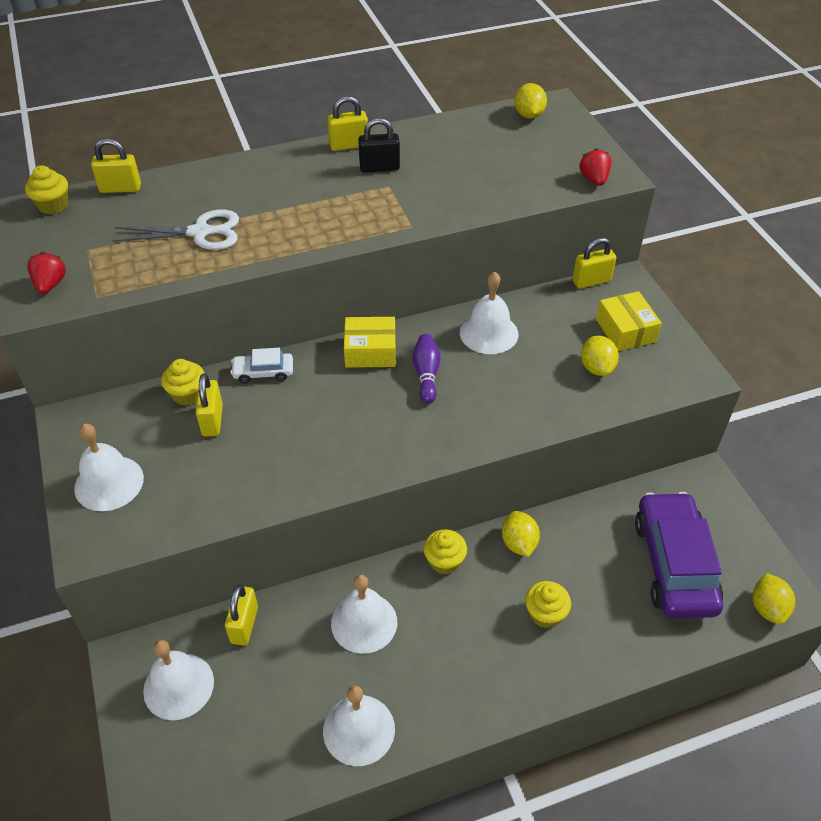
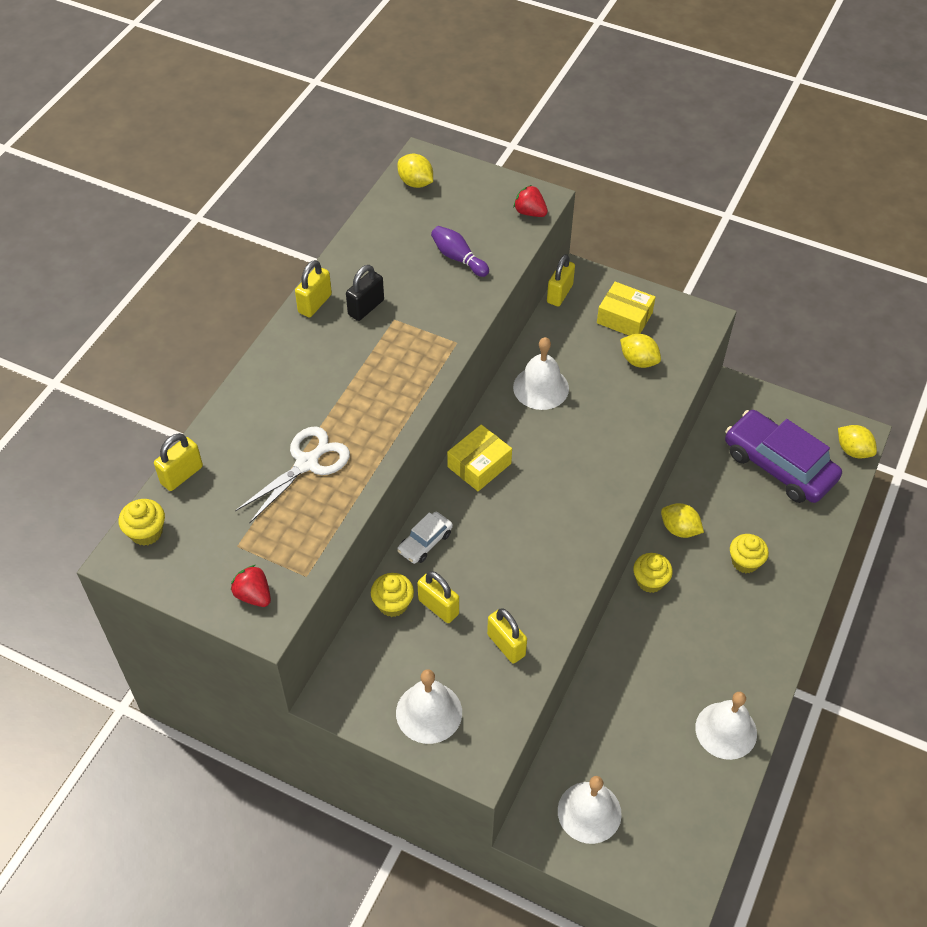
camera: 45 degrees left, 5 degrees up
yellow padlock [225,585,258,646] -> yellow padlock moved to [487,609,527,663]
white bell [331,574,397,654] -> none
purple bowling pin [412,334,441,404] -> purple bowling pin moved to [431,226,489,277]

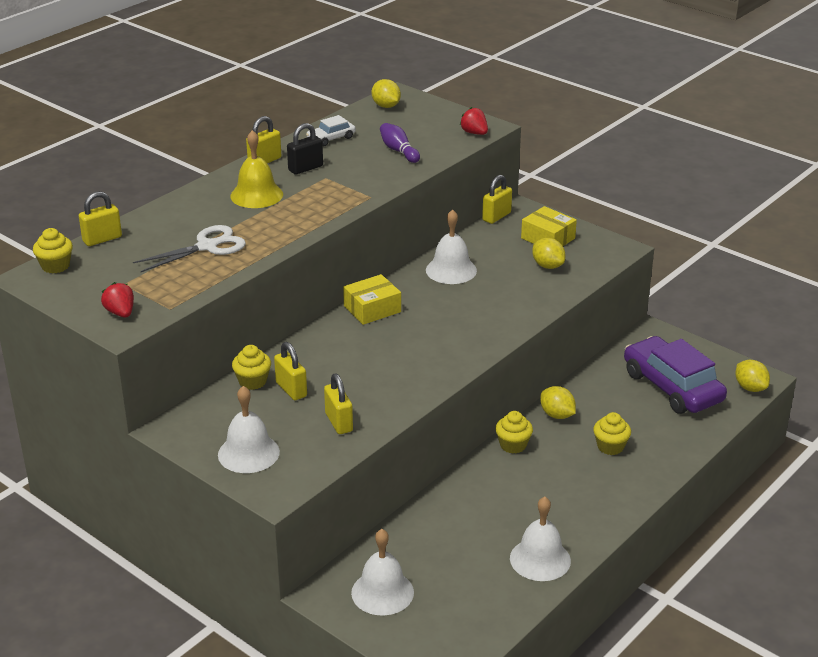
camera: 15 degrees right, 20 degrees down
white car [397,512,453,564] -> white car moved to [306,115,356,146]
none -> yellow bell [230,130,283,208]

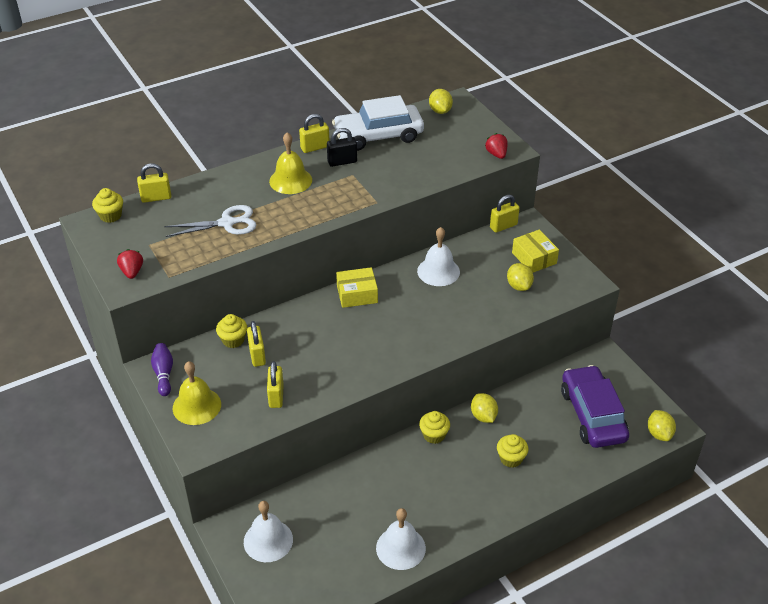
camera: 20 degrees right, 10 degrees up
white bell [218,386,280,473] -> yellow bell [173,361,221,425]
white car [306,115,356,146] -> white car [332,95,424,151], size x2.16
purple bowling pin [380,123,420,163] -> purple bowling pin moved to [151,343,173,396]

